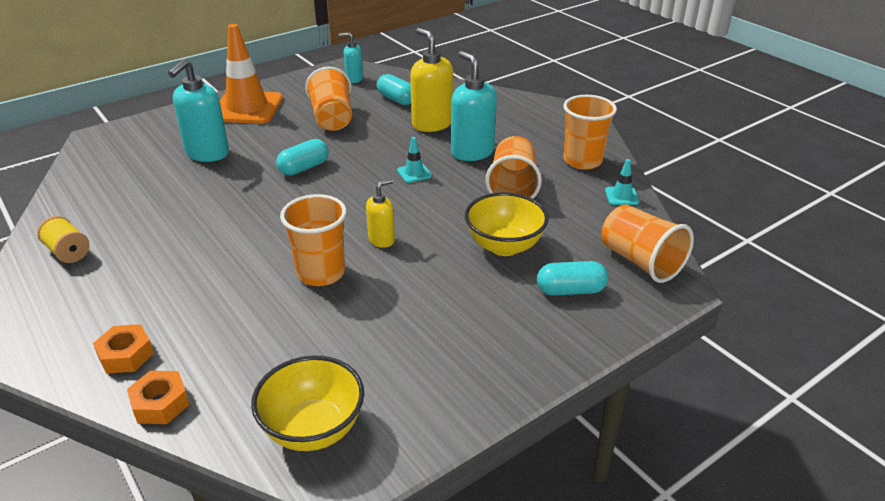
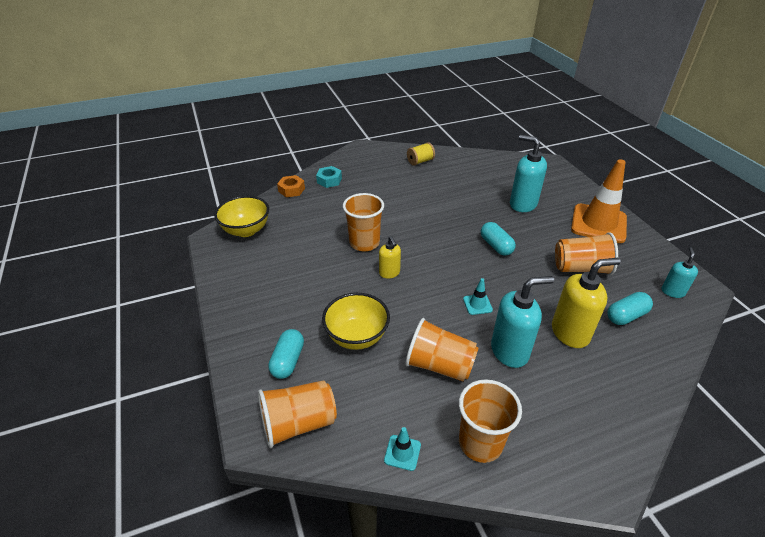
camera: 105 degrees right, 5 degrees up
orange nut [93,324,154,374] -> turquoise nut [316,166,342,188]

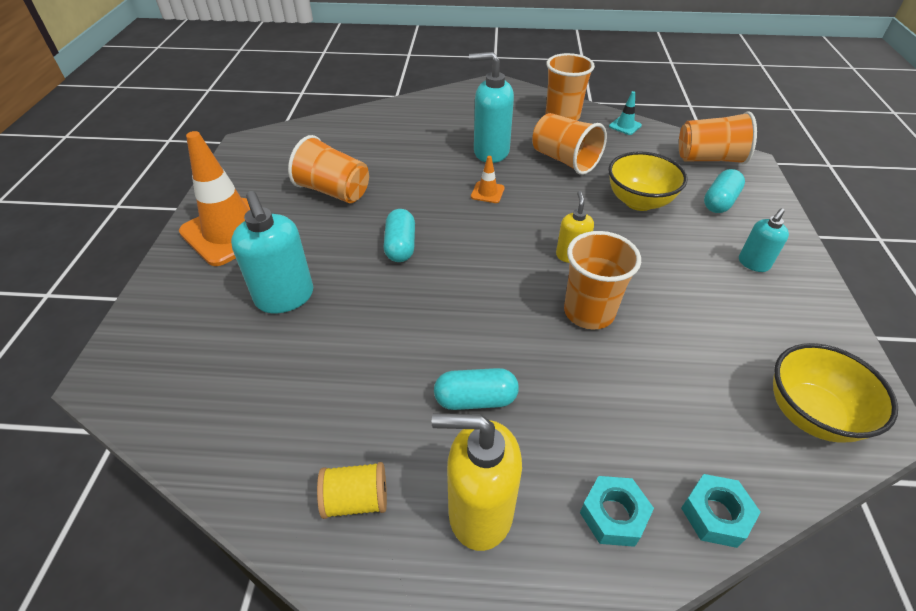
camera: 155 degrees left, 5 degrees up
orange nut [277,175,305,197] -> turquoise nut [681,474,761,548]
turquoise traffic cone [463,278,493,315] -> orange traffic cone [471,156,505,203]
yellow soap dispenser [552,258,621,348] -> yellow soap dispenser moved to [432,413,522,551]
turquoise capsule [607,292,653,325] -> turquoise capsule moved to [434,368,519,410]
turquoise soap dispenser [662,247,698,298] -> turquoise soap dispenser moved to [739,208,789,272]

